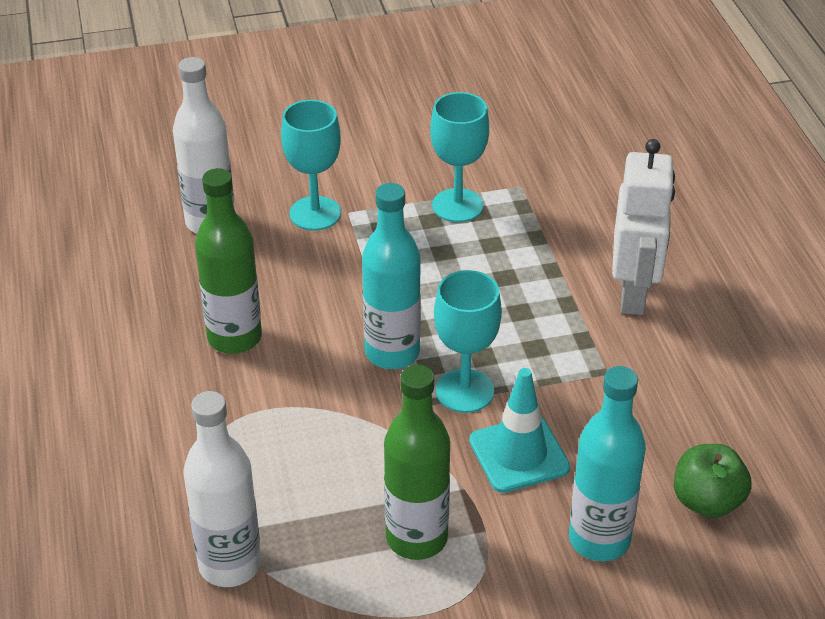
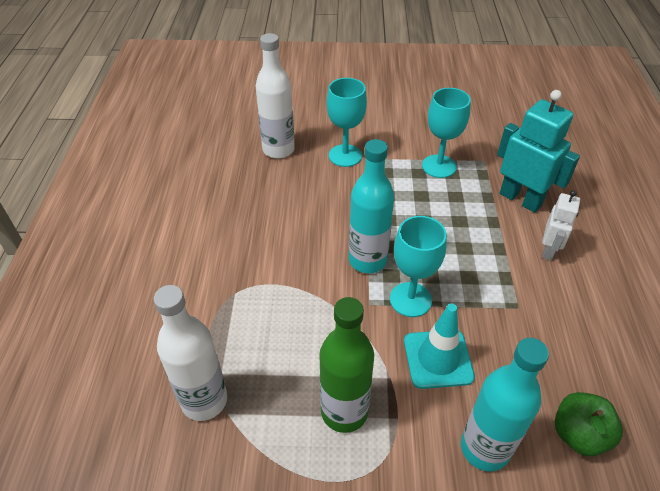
camera: 15 degrees right, 5 degrees up
green bottle [195,168,262,354] -> none
white robot [612,139,675,315] -> white robot [542,190,580,261], size x0.59
none -> turquoise robot [497,90,580,213]

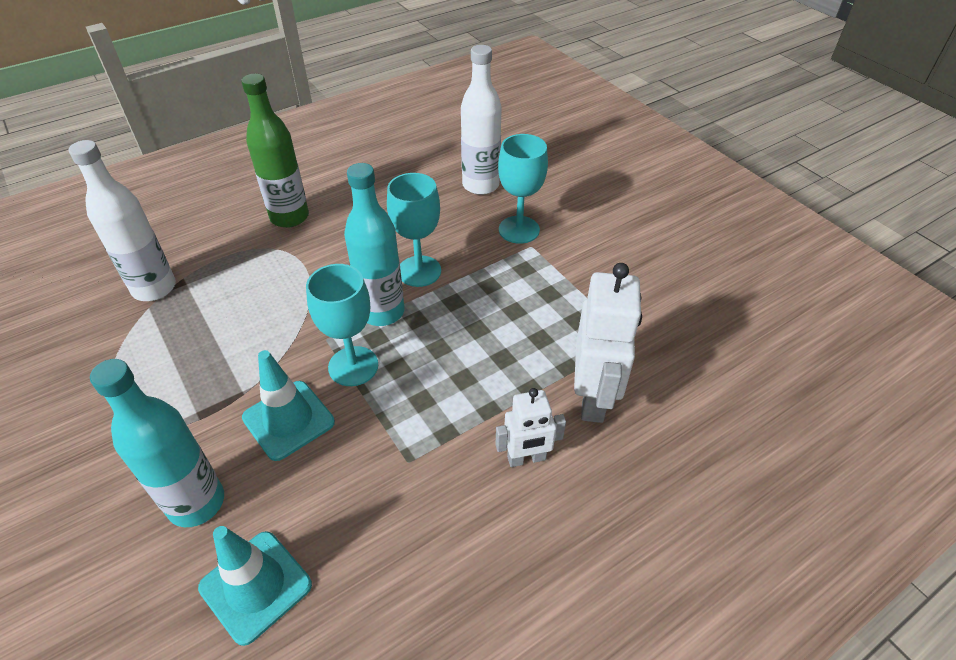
camera: 55 degrees right, 0 degrees up
green bottle [319,297,374,433] -> green bottle moved to [241,74,309,228]
turquoise goblet [422,88,471,178] -> turquoise goblet moved to [387,173,441,287]
turquoise robot [497,90,580,213] -> white robot [574,263,642,423]
green apple [555,392,623,456] -> turquoise traffic cone [198,526,312,646]

